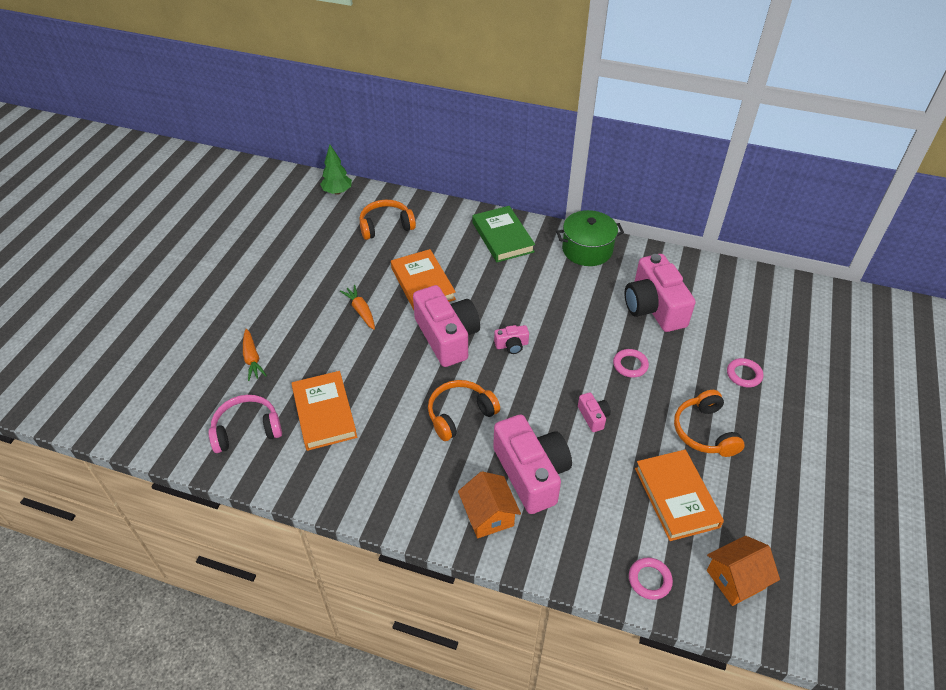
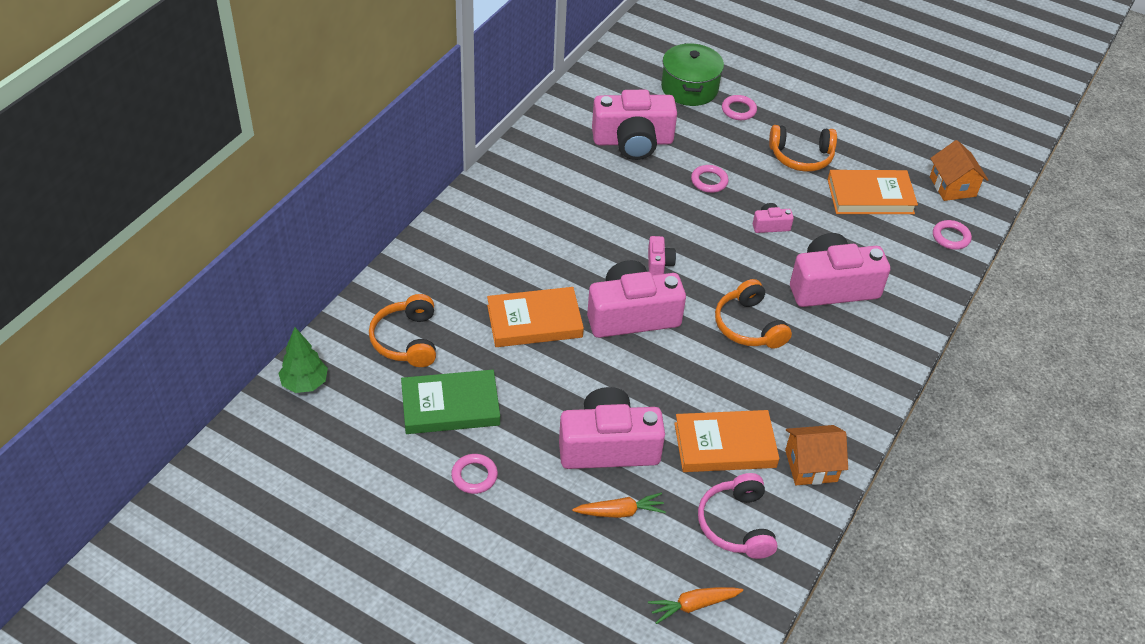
camera: 80 degrees left, 0 degrees up
orange carrot [340,285,375,330] -> orange carrot moved to [648,587,743,624]
orange house [458,471,521,538] -> orange house moved to [785,425,848,485]
green book [473,206,535,262] -> green book moved to [401,370,500,434]
green pot [556,210,624,266] -> green pot moved to [661,43,724,106]
none -> pink ring [451,454,498,494]
none -> pink camera [559,387,665,469]

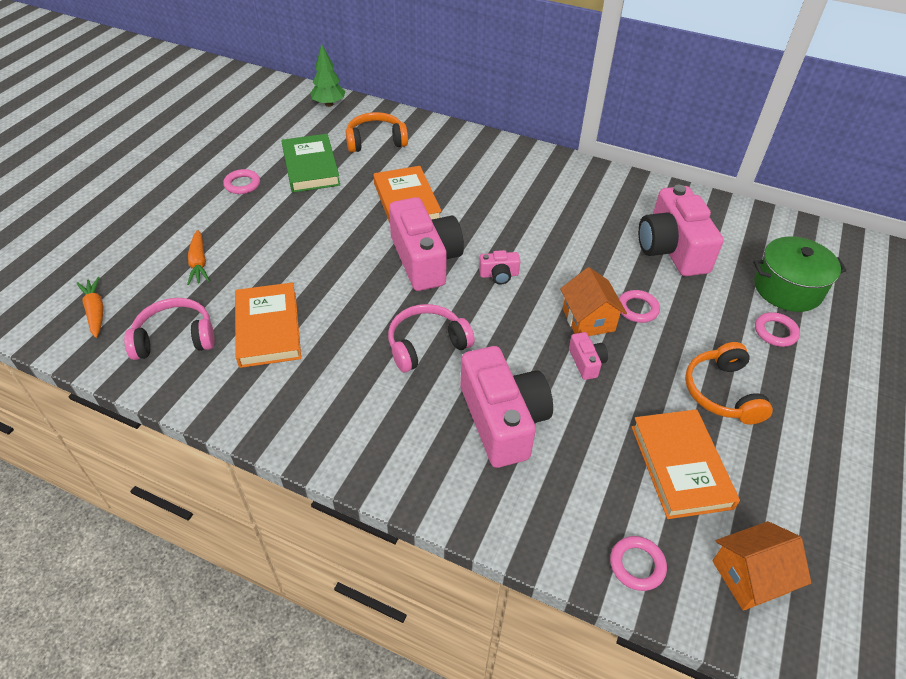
camera: 85 degrees right, 0 degrees up
pink camera [559,387,665,469] -> none
orange headphones [715,279,792,349] -> pink headphones [388,304,475,372]
orange house [785,425,848,485] -> orange house moved to [560,267,627,336]

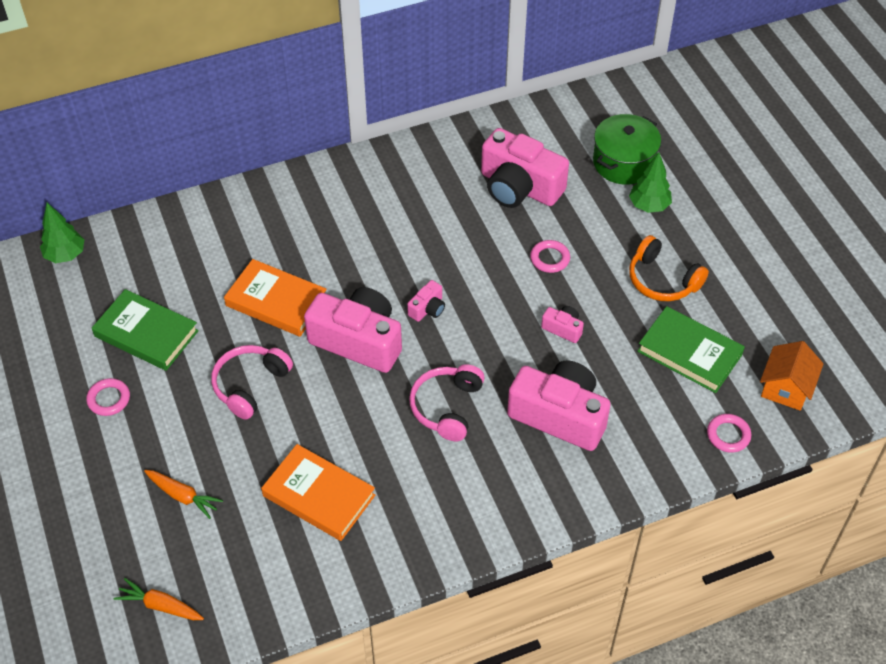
camera: 45 degrees left, 5 degrees up
pink headphones [124,298,215,360] -> pink headphones moved to [211,345,293,420]
orange headphones [346,112,408,153] -> none
orange house [560,267,627,336] -> none
orange book [631,409,740,519] -> green book [637,306,745,393]
pink ring [755,312,800,347] -> green tree [629,153,672,213]

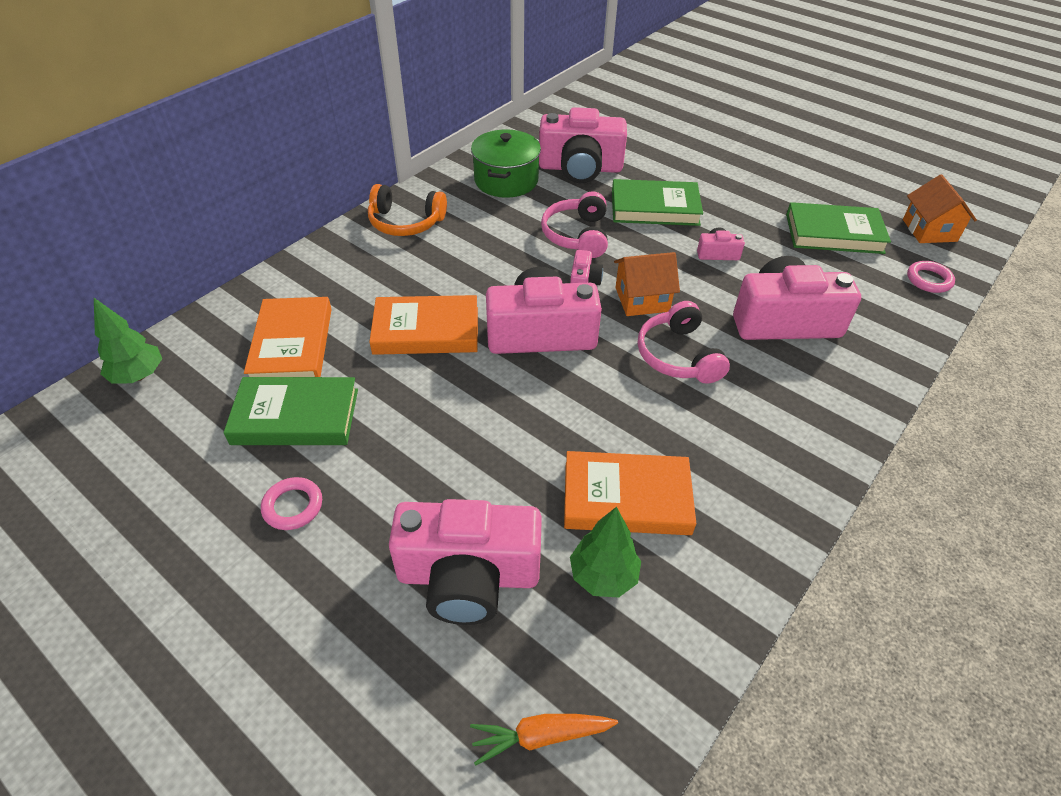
camera: 30 degrees left, 5 degrees down
orange carrot [144,470,223,519] -> pink camera [389,499,542,625]
pink headphones [211,345,293,420] -> pink headphones moved to [541,191,608,258]
pink ring [530,240,570,273] -> green book [612,179,703,226]
green pot [593,114,661,185] -> green pot moved to [471,129,541,198]
green tree [629,153,672,213] -> green tree moved to [570,507,641,597]
orange headphones [629,235,709,301] -> orange headphones moved to [368,184,447,236]
none -> orange book [244,297,332,377]
none -> orange house [614,252,680,316]

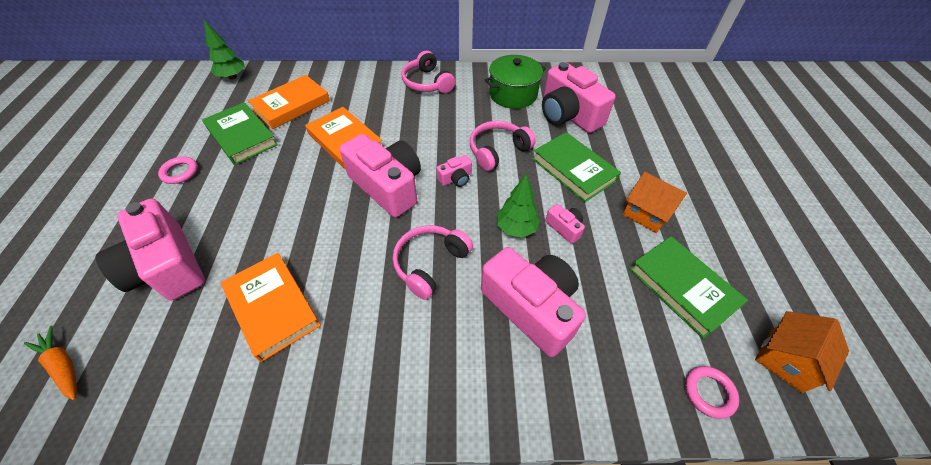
camera: 50 degrees right, 5 degrees up
orange headphones [368,184,447,236] -> pink headphones [402,51,455,93]
green tree [570,507,641,597] -> green tree moved to [497,174,540,238]
orange house [614,252,680,316] -> orange house moved to [623,172,687,233]

